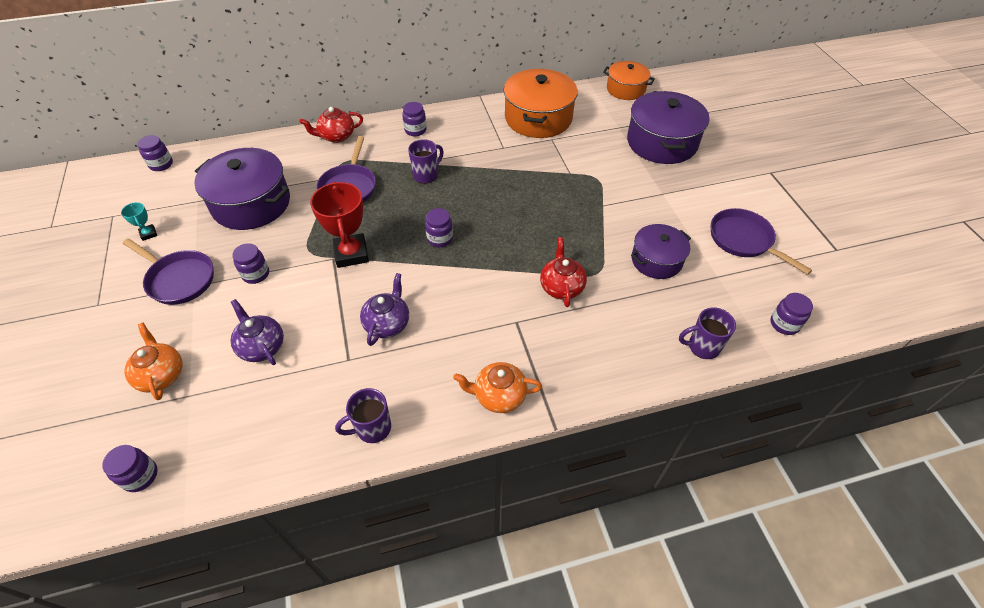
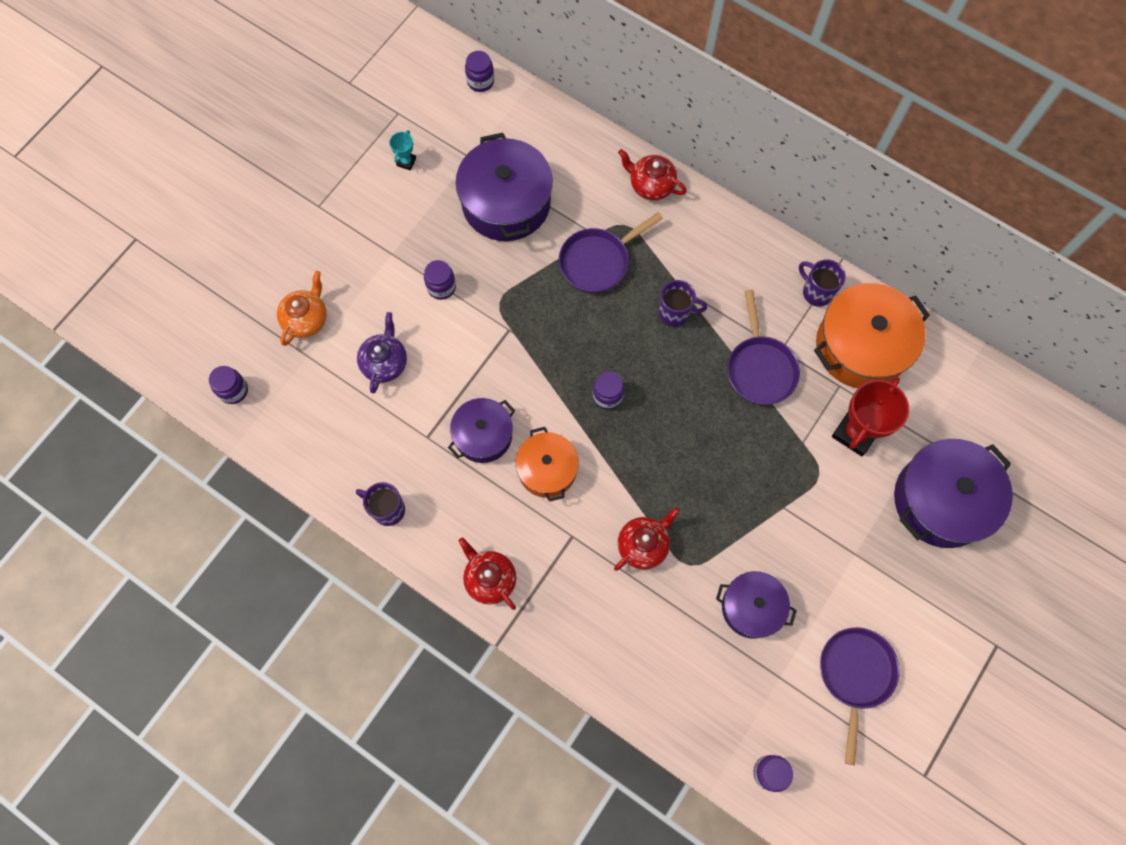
camera: 50 degrees right, 20 degrees up
purple pan [123,238,214,305] -> purple pan moved to [727,290,800,405]
red trophy [310,182,369,268] -> red trophy moved to [832,377,909,456]
purple teapot [360,273,409,346] -> purple pot [448,398,515,463]
purple jar [402,102,427,136] -> none
orange teapot [453,362,542,413] -> red teapot [458,537,516,610]
orange pot [603,61,655,100] -> orange pot moved to [515,427,579,502]
purple mug [679,307,736,359] -> purple mug moved to [799,259,846,307]

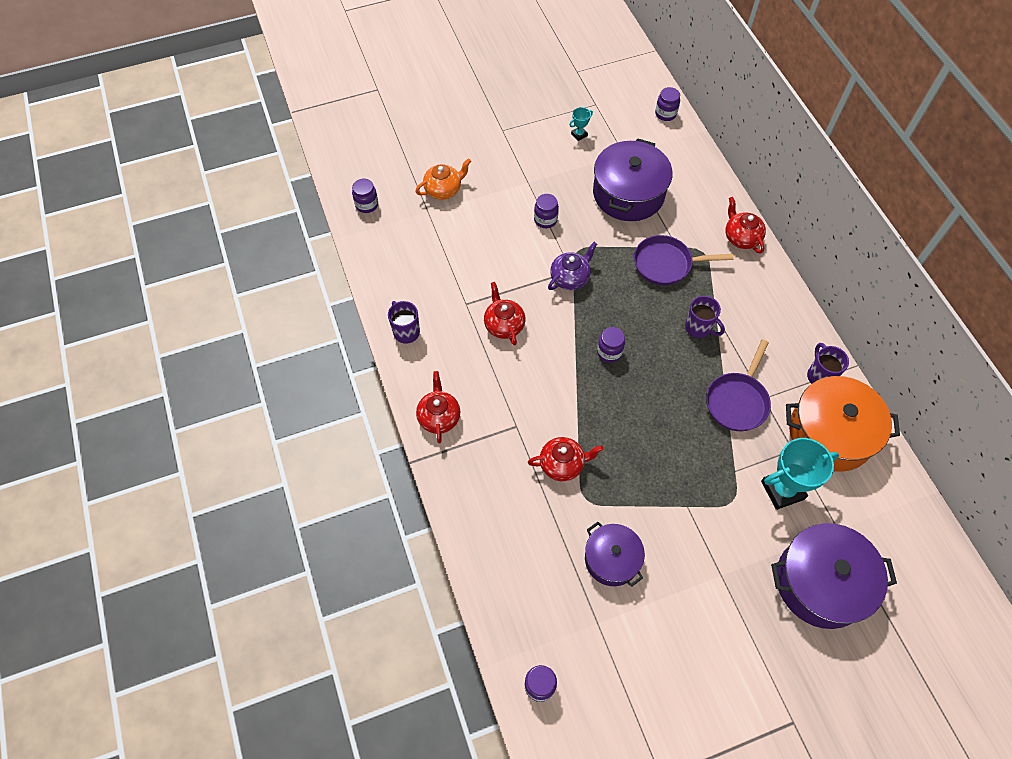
camera: 35 degrees right, 10 degrees down
purple teapot [357,312,407,393] -> purple teapot moved to [548,242,597,290]
purple pot [448,398,515,463] -> red teapot [484,282,525,346]
orange pot [515,427,579,502] -> none
purple pan [820,627,899,765] -> none
red trophy [832,377,909,456] -> turquoise trophy [761,438,839,510]

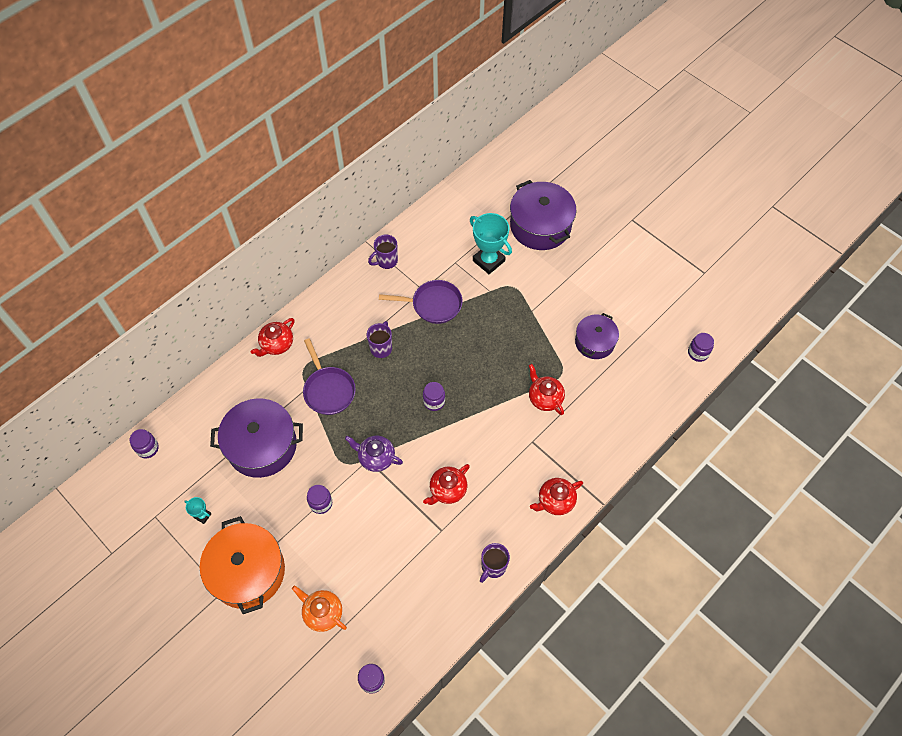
camera: 115 degrees left, 0 degrees up
orange pot [786,376,900,472] -> orange pot moved to [200,516,285,614]

